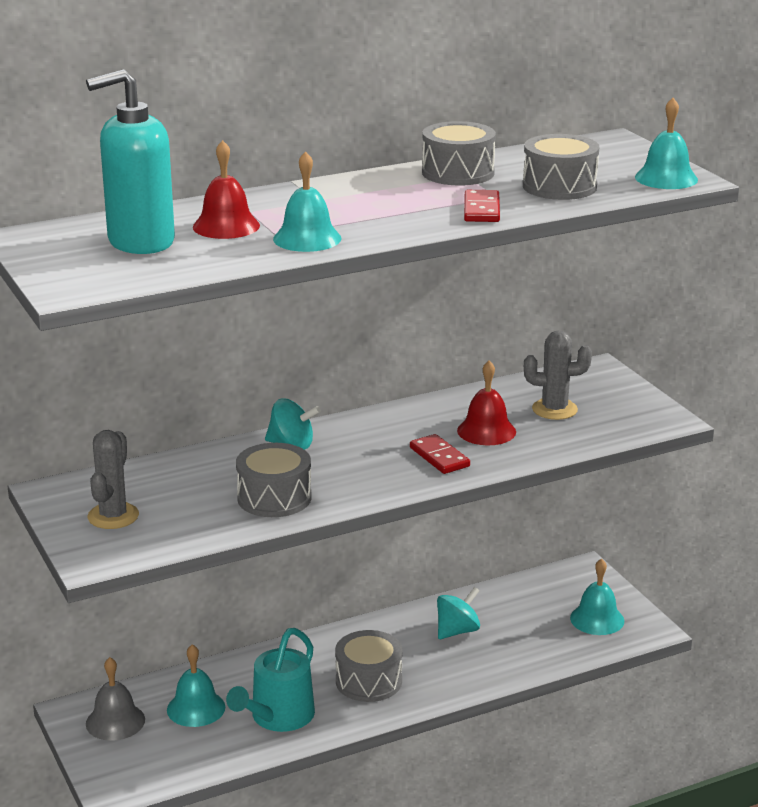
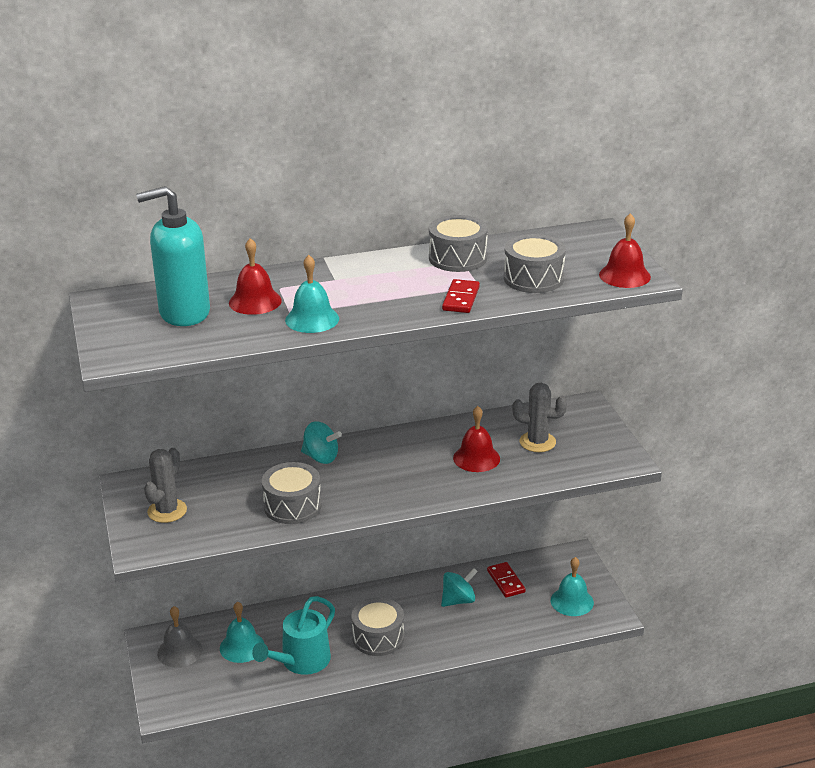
camera: 10 degrees right, 5 degrees up
red domino [410,434,470,474] -> red domino moved to [487,562,526,598]
turquoise bell [635,98,698,189] -> red bell [599,213,651,288]

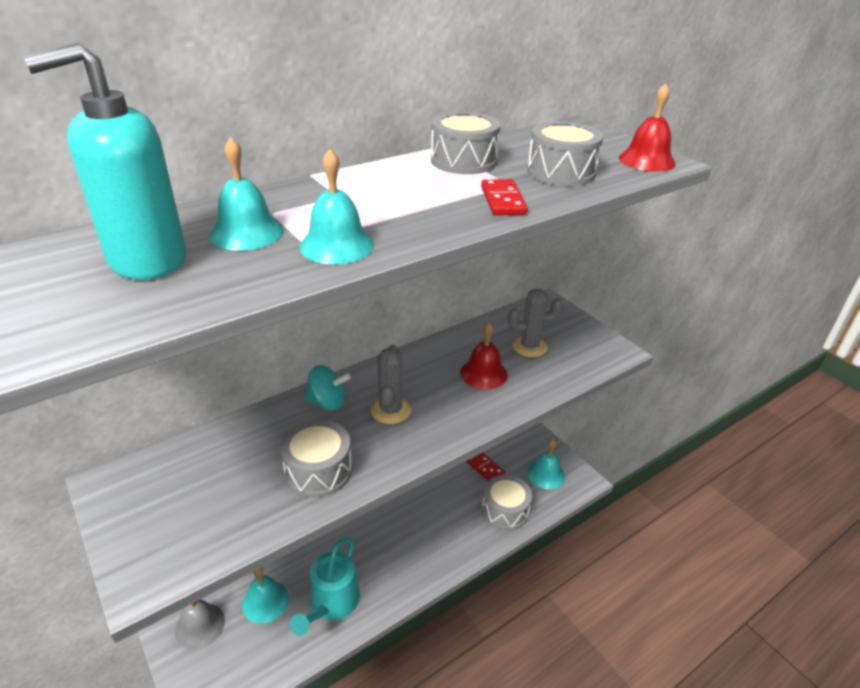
camera: 20 degrees left, 5 degrees up
grey cactus [144,448,187,523] -> grey cactus moved to [371,345,411,424]
red bell [229,238,282,315] -> turquoise bell [209,137,283,250]
grey drum [351,597,404,656] -> grey drum moved to [482,475,532,530]
turquoise spinning top [441,568,478,607] -> none

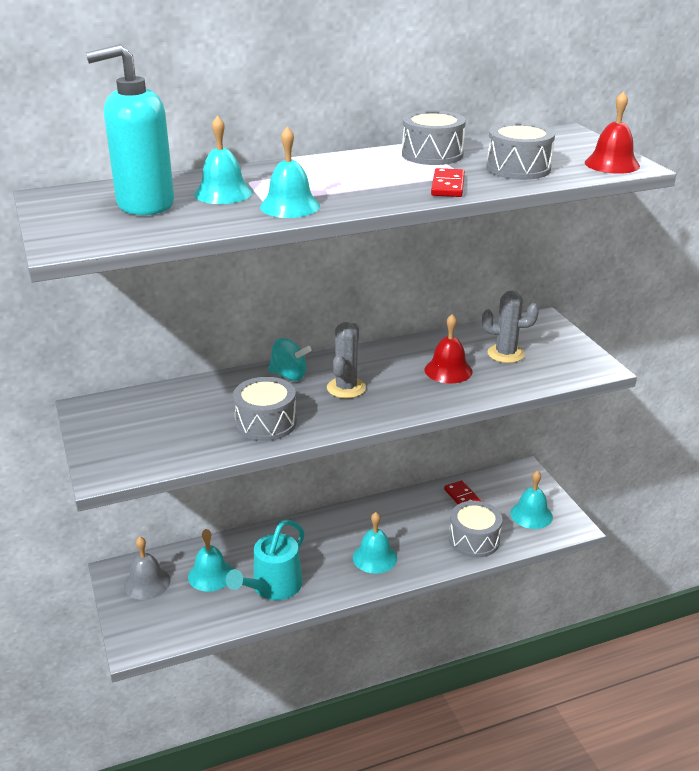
camera: 15 degrees right, 5 degrees down
none -> turquoise bell [353,512,397,574]

